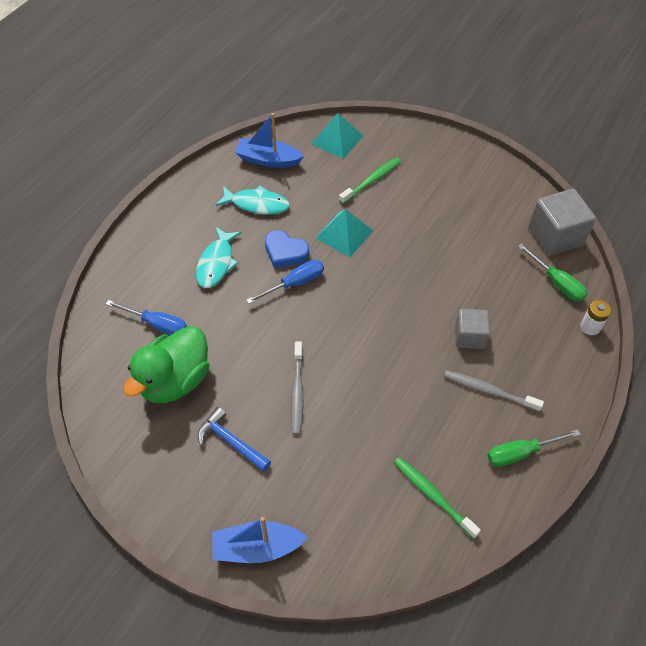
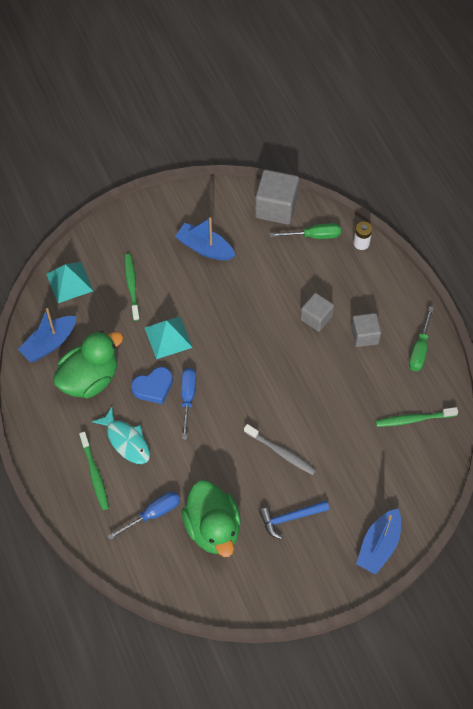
camera: 55 degrees left, 5 degrees up
turquoise fish [216,186,290,215] -> green duck [53,331,123,398]
grey toothbrush [444,370,544,412] -> grey cube [351,313,381,347]
none -> green toothbrush [79,432,109,510]
none -> blue boat [175,217,235,261]

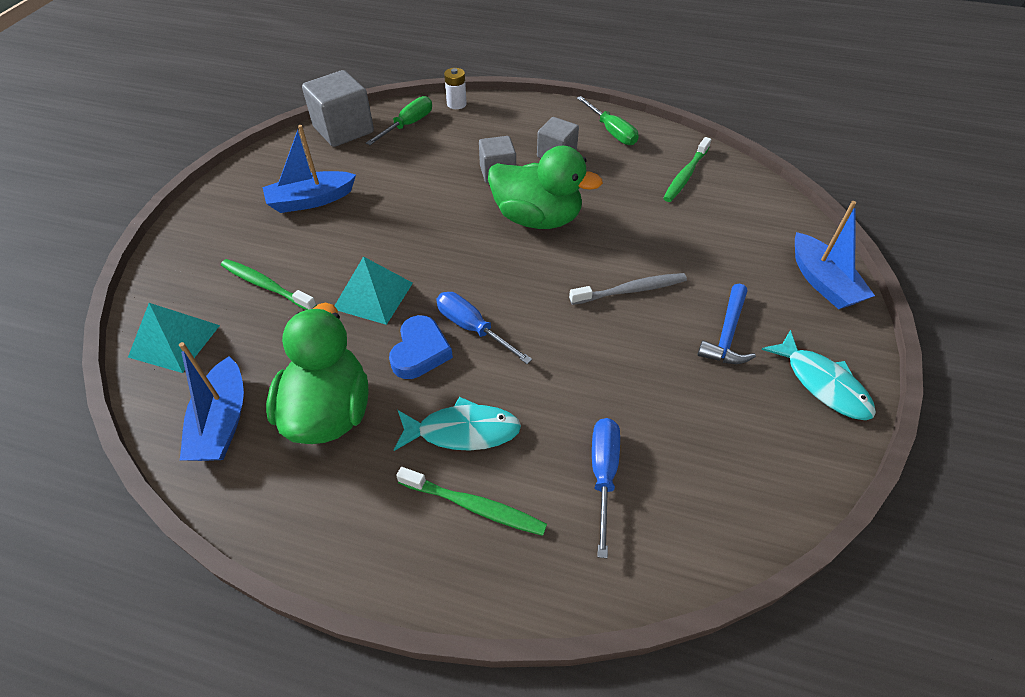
camera: 50 degrees left, 10 degrees down
green duck [182,480,241,557] -> green duck moved to [488,146,603,229]
none -> turquoise fish [761,330,876,420]

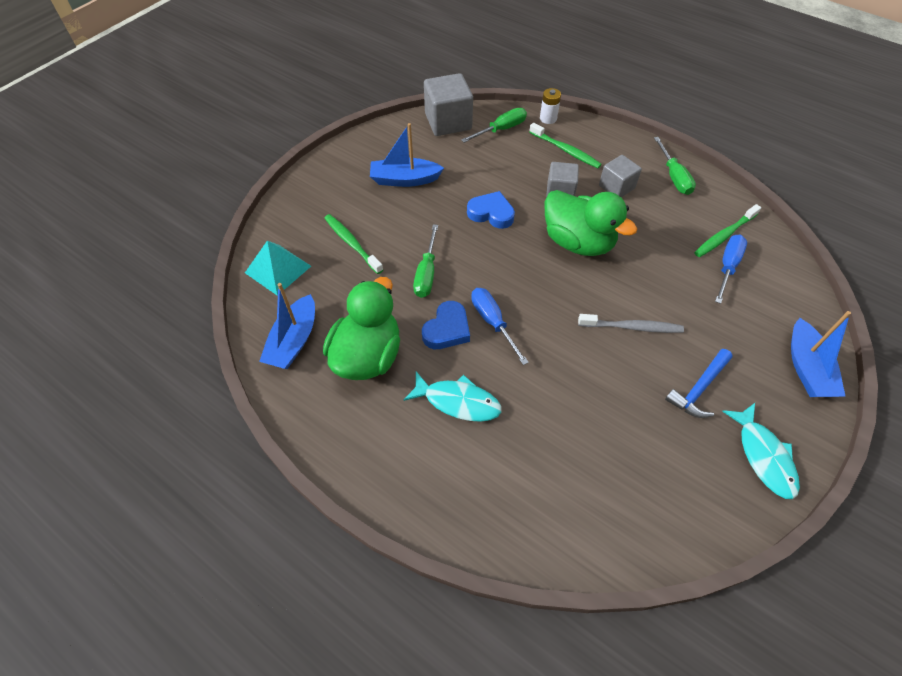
camera: 20 degrees right, 5 degrees up
turquoise pyramid [335,256,413,325] -> green screwdriver [413,224,438,298]
green toothbrush [396,467,547,536] -> green toothbrush moved to [529,123,602,168]
blue screwdriver [592,418,620,558] -> blue screwdriver moved to [715,235,747,304]
none -> blue heart [467,191,515,229]

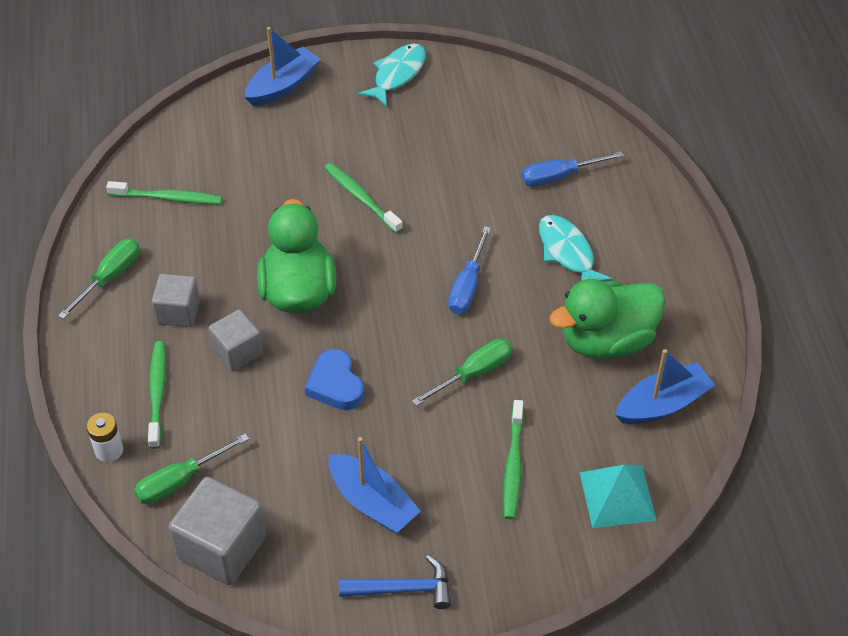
camera: 135 degrees left, 5 degrees down
blue heart [422,301,470,349] -> none
green screwdriver [461,108,527,143] -> green screwdriver turned 45 degrees counterclockwise [134,433,249,504]
grey toothbrush [578,314,684,333] -> green toothbrush [324,163,403,233]
blue hammer [665,349,733,418] -> blue hammer moved to [339,555,451,609]
blue screwdriver [715,235,747,304] -> blue screwdriver moved to [522,151,624,187]

